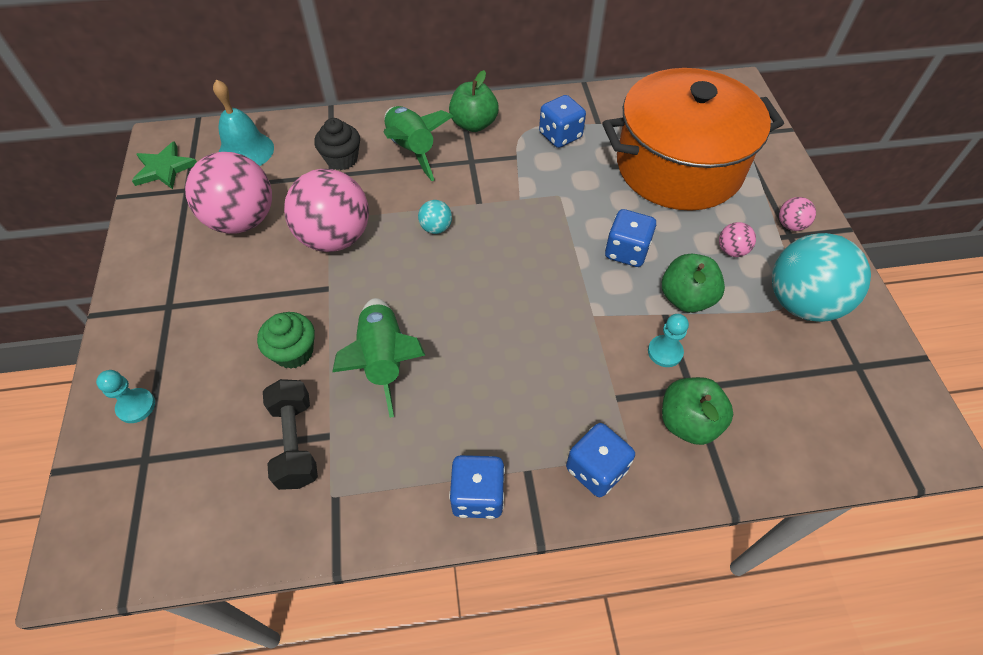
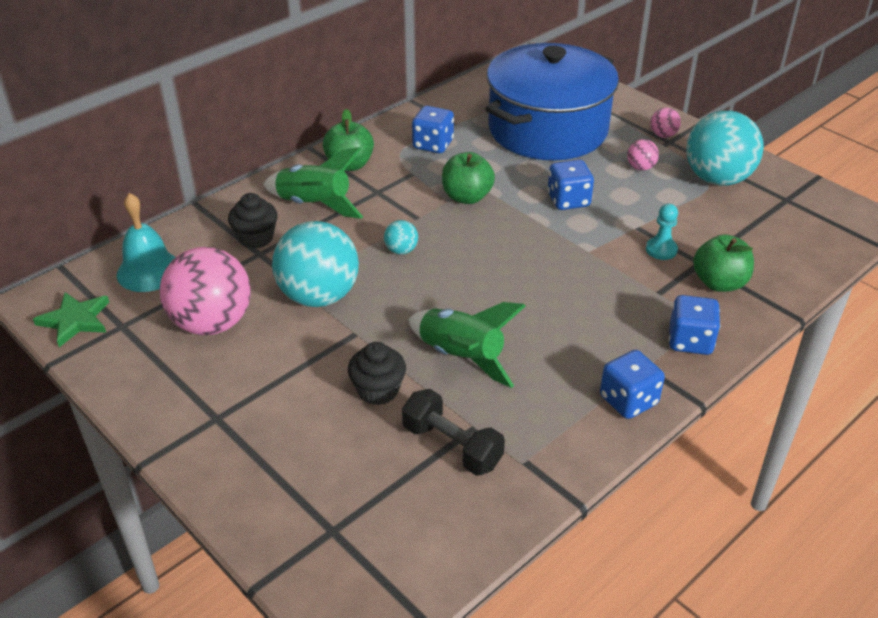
camera: 35 degrees left, 15 degrees down
turquoise pawn [96,370,155,423] -> none
green cupcake [257,312,315,369] -> black cupcake [348,342,406,405]
pink ball [284,169,369,252] -> turquoise ball [272,221,359,307]
orange pot [602,68,784,211] -> blue pot [485,43,619,160]
green apple [662,254,725,313] -> green apple moved to [442,152,495,204]

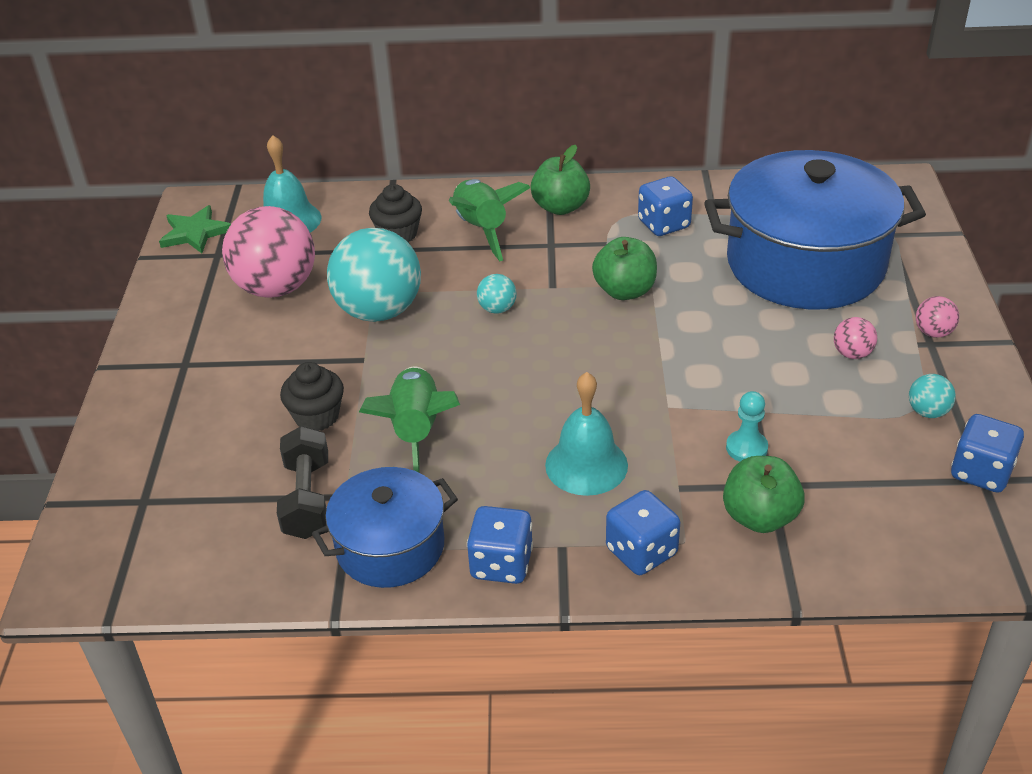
camera: 45 degrees right, 0 degrees up
blue dice [547,160,594,210] -> blue dice moved to [951,414,1024,493]
turquoise ball [686,110,764,186] -> turquoise ball [909,374,956,418], size x0.43
none -> blue pot [312,467,458,588]
none -> turquoise bell [545,372,628,496]

